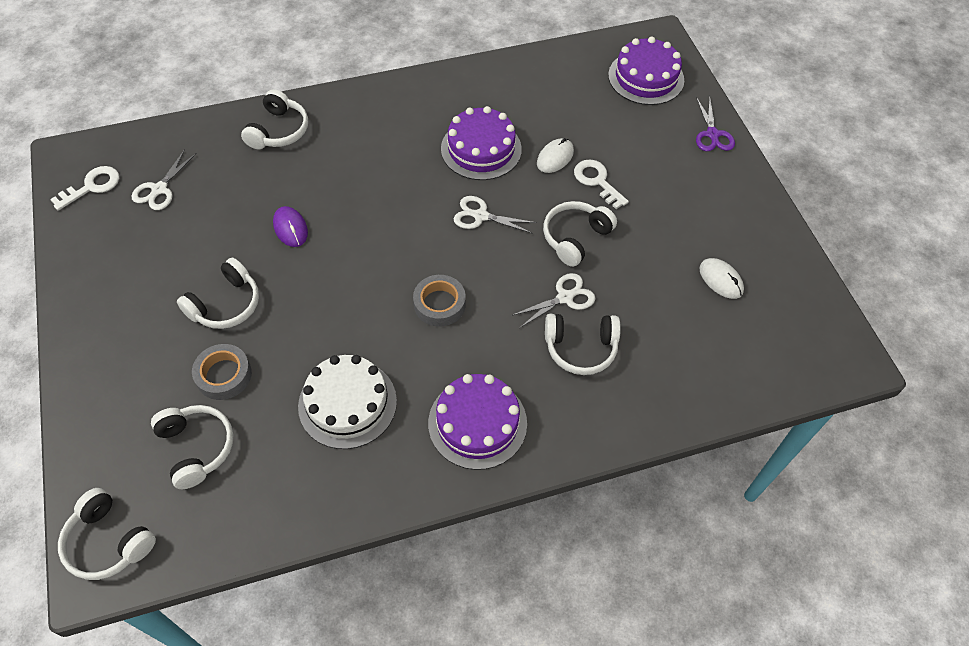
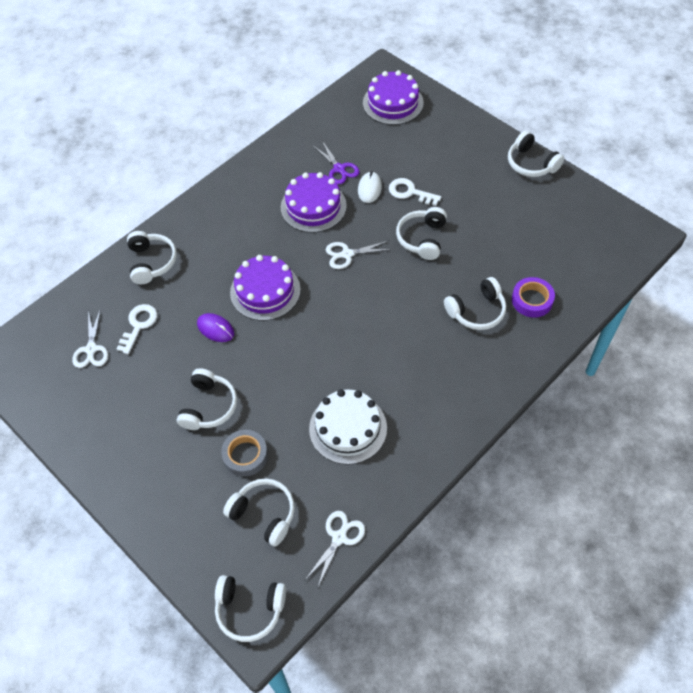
camera: 25 degrees left, 0 degrees up
white key [50,166,119,211] -> white key moved to [117,304,157,354]
grey tape [413,275,466,326] -> none
purple cake [428,374,527,470] -> purple cake moved to [230,255,301,321]
white scissors [511,273,596,328] -> white scissors moved to [305,511,365,586]
purple scissors [696,96,735,151] -> purple scissors moved to [313,141,360,184]
white mouse [699,258,744,299] -> none
none -> white headphones [508,131,564,177]
none -> purple tape [512,277,555,318]

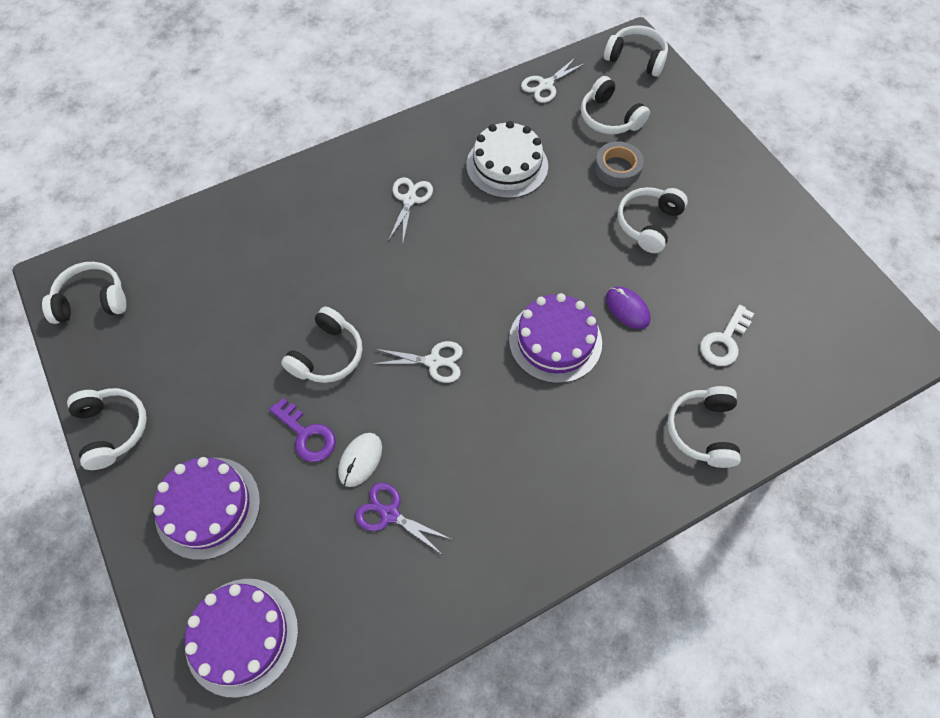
camera: 165 degrees left, 5 degrees up
white scissors [72,308,108,368] -> white scissors moved to [388,177,433,242]
purple cake [281,172,347,233] -> purple cake moved to [153,457,260,560]
purple scissors [313,141,360,184] -> purple scissors turned 45 degrees counterclockwise [355,482,453,556]
white key [389,178,441,206] -> purple key [269,398,336,462]
white headphones [444,277,506,330] -> white headphones moved to [42,262,126,324]
purple tape [512,277,555,318] -> none

